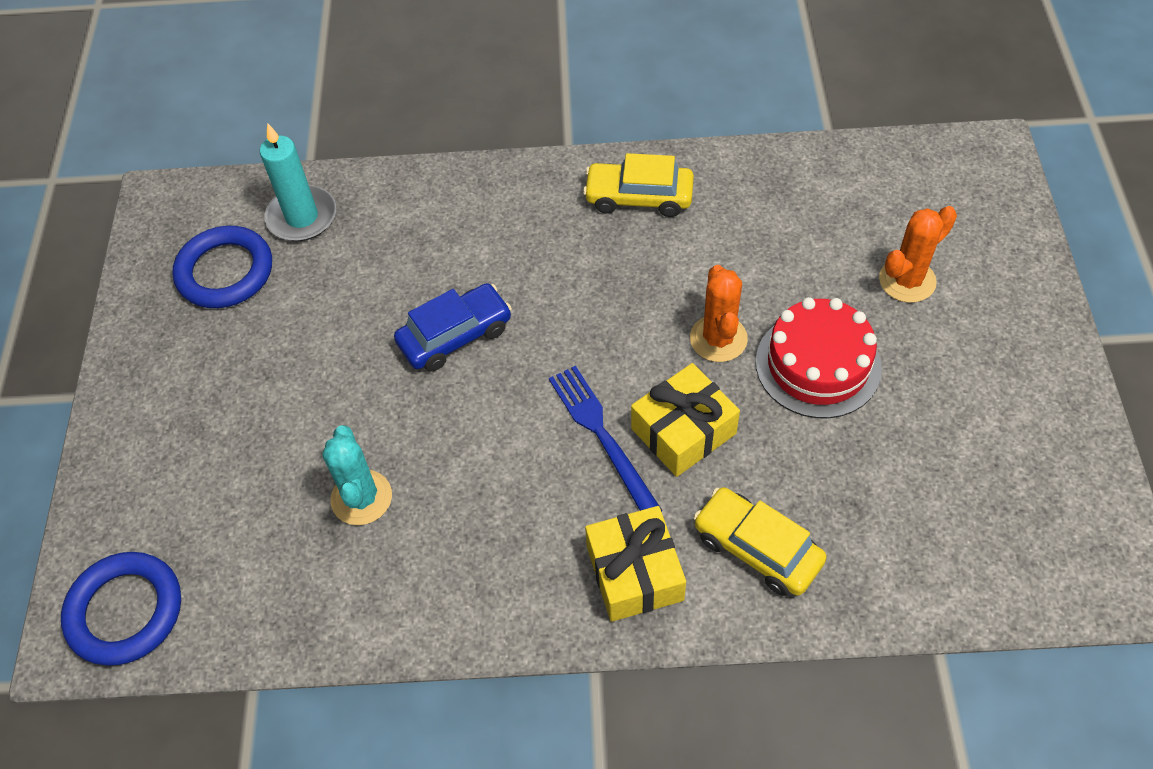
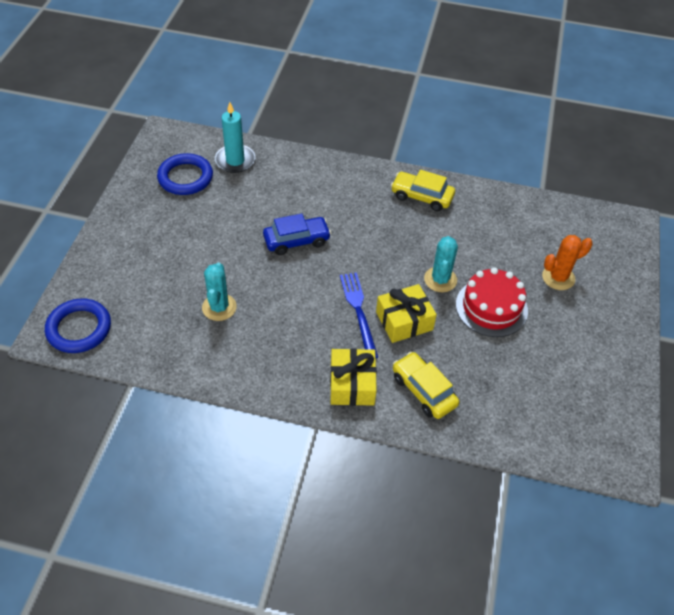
camera: 10 degrees right, 5 degrees down
orange cactus [690,265,748,362] -> turquoise cactus [424,236,458,292]

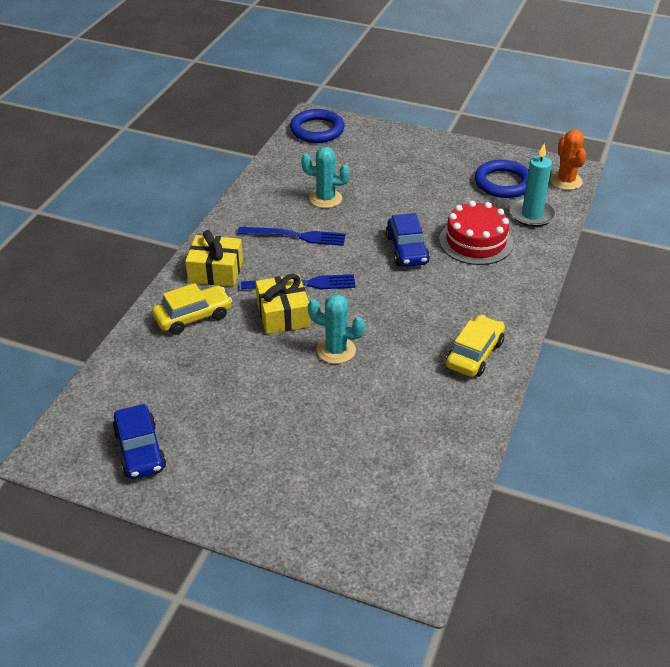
camera: 100 degrees right, 10 degrees down
red cake [456,267,528,337] -> red cake moved to [439,201,513,265]
orange cactus [542,235,593,290] -> orange cactus moved to [550,130,586,190]
none -> blue car [112,404,166,479]
none -> blue fork [237,227,346,246]

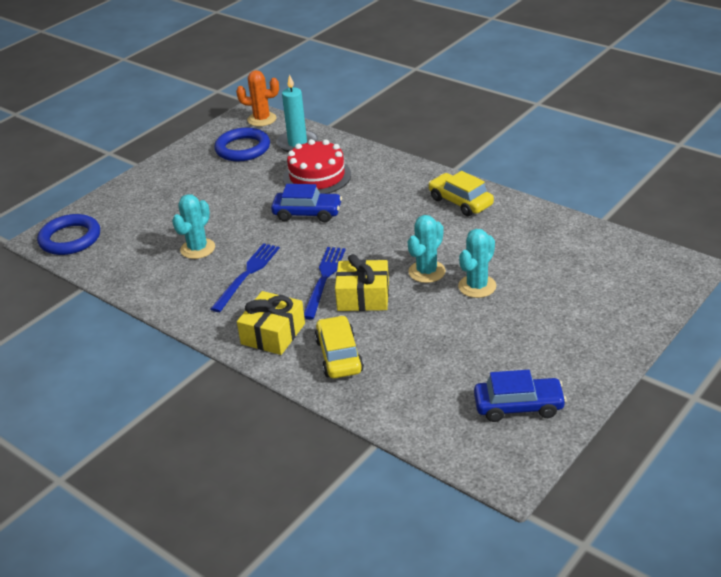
camera: 70 degrees left, 5 degrees down
none -> turquoise cactus [458,229,496,298]

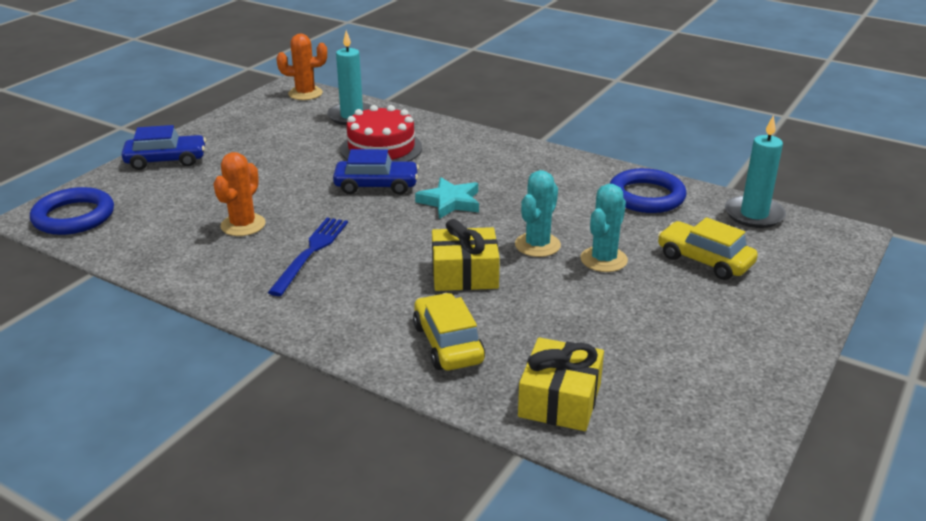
camera: 10 degrees left, 5 degrees down
turquoise cactus [172,194,215,259] -> orange cactus [214,152,266,236]
blue ring [214,128,270,161] -> blue ring moved to [610,168,687,213]
yellow gift [237,291,305,355] -> yellow gift moved to [518,337,604,431]
blue fork [304,247,345,319] -> none
yellow car [428,171,494,216] -> yellow car moved to [658,217,758,280]
blue car [474,370,567,422] -> blue car moved to [122,125,206,170]
none -> turquoise star [415,177,479,219]
none -> turquoise candle [725,115,786,228]

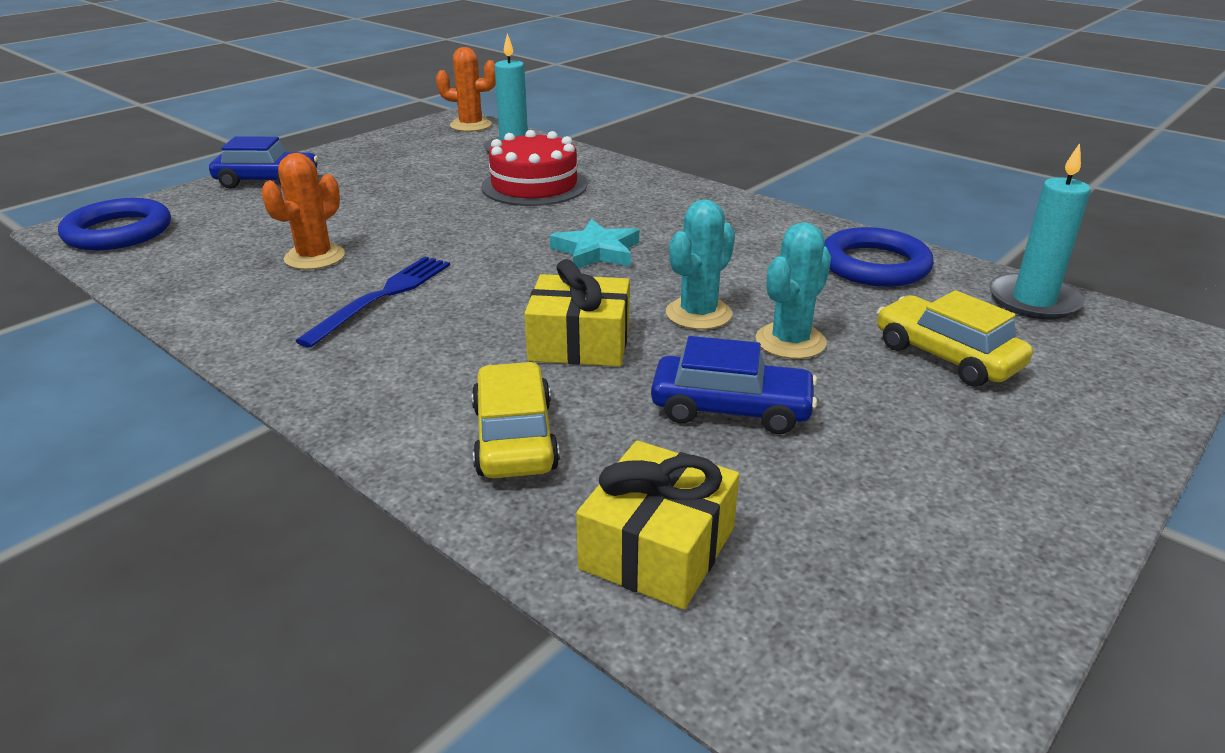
camera: 10 degrees right, 0 degrees up
blue car [333,149,419,195] -> blue car moved to [651,336,817,434]

